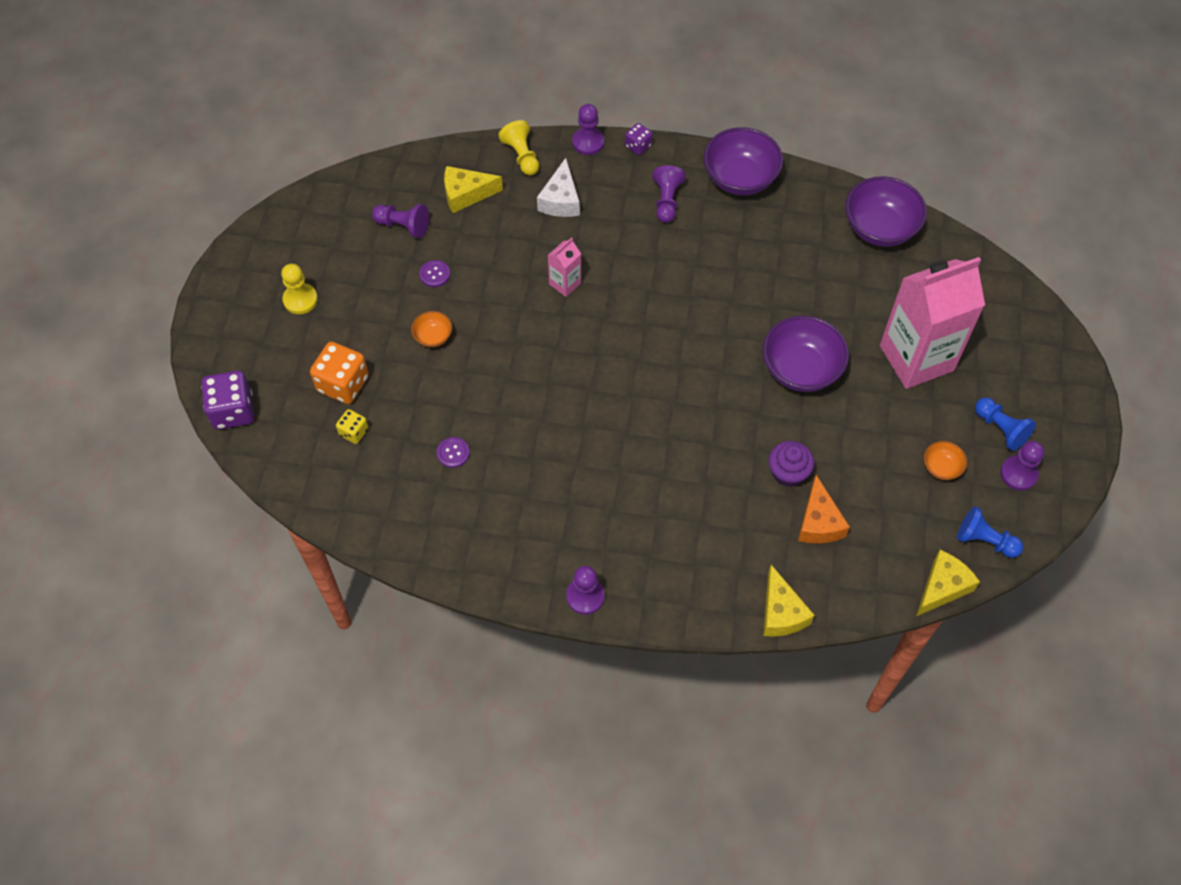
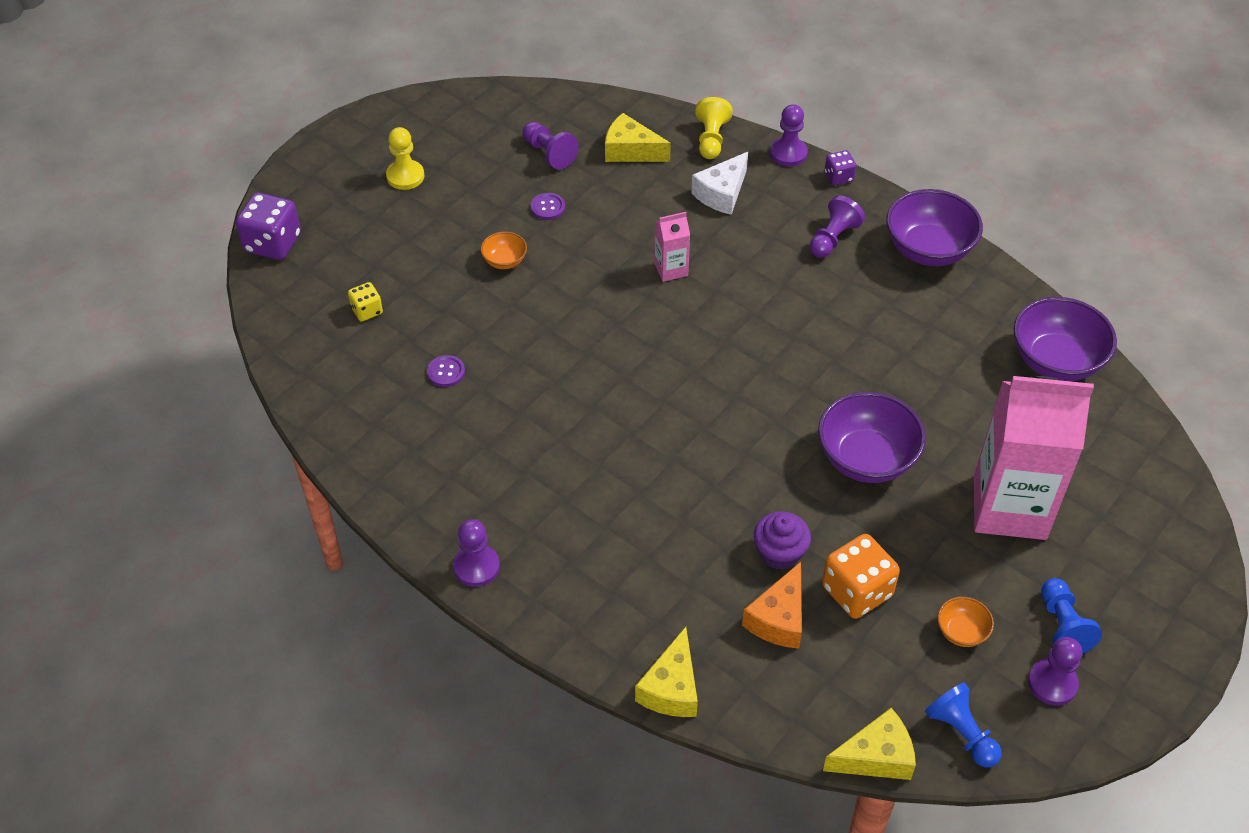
camera: 30 degrees right, 10 degrees down
orange dice [310,342,369,404] -> orange dice moved to [822,534,900,619]

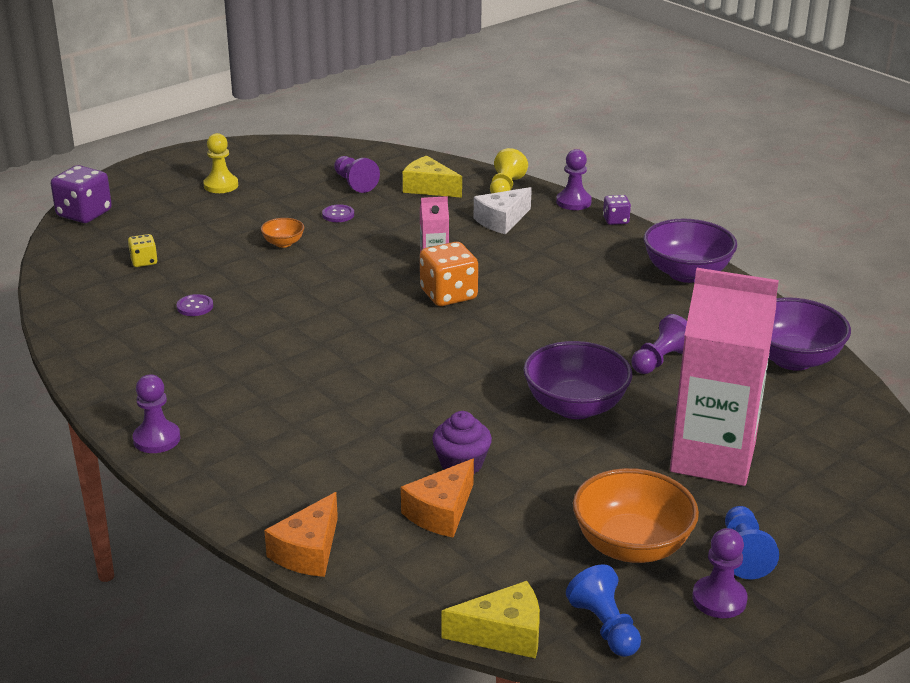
camera: 10 degrees right, 20 degrees down
yellow cheese [635,627,698,717] -> orange cheese [264,492,338,577]
purple pawn [809,195,865,258] -> purple pawn moved to [631,314,687,374]
orange dice [822,534,900,619] -> orange dice moved to [420,242,478,306]
orange bowl [937,597,994,647] -> orange bowl [573,468,699,563], size x2.05

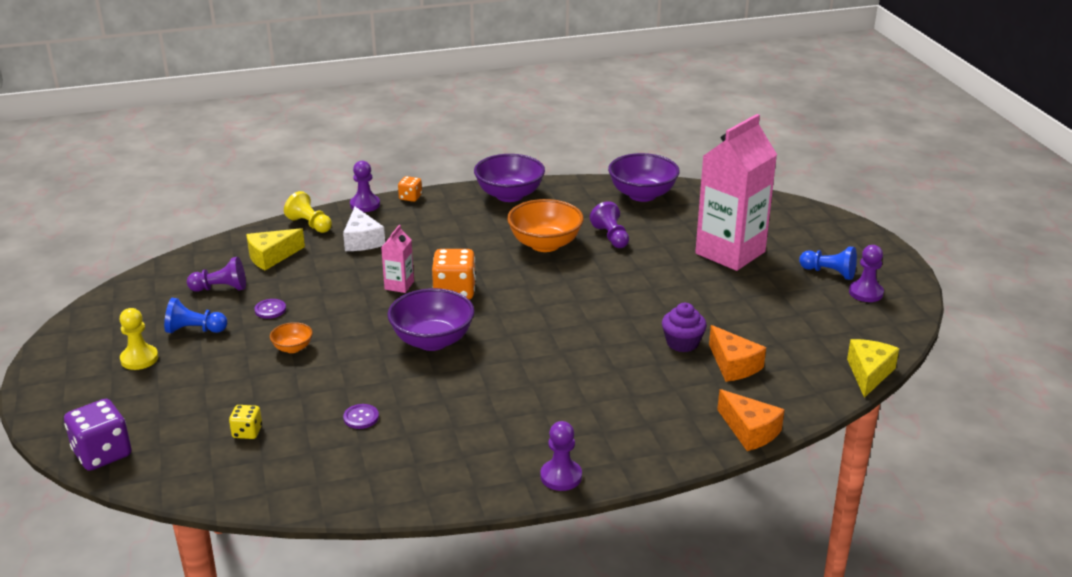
camera: 65 degrees left, 0 degrees up
purple bowl [523,341,633,419] -> purple bowl moved to [387,288,474,351]
blue pawn [566,564,641,657] -> blue pawn moved to [164,298,227,333]
orange bowl [573,468,699,563] -> orange bowl moved to [507,199,584,252]
purple dice [603,195,631,225] -> orange dice [398,176,422,202]

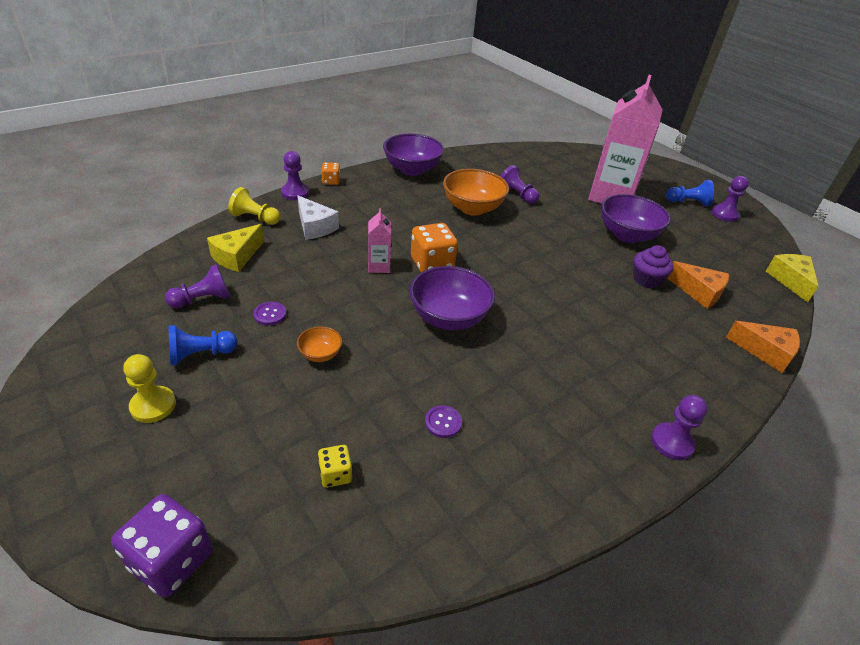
camera: 25 degrees left, 10 degrees up
purple bowl [608,153,680,202] -> purple bowl moved to [601,194,671,243]

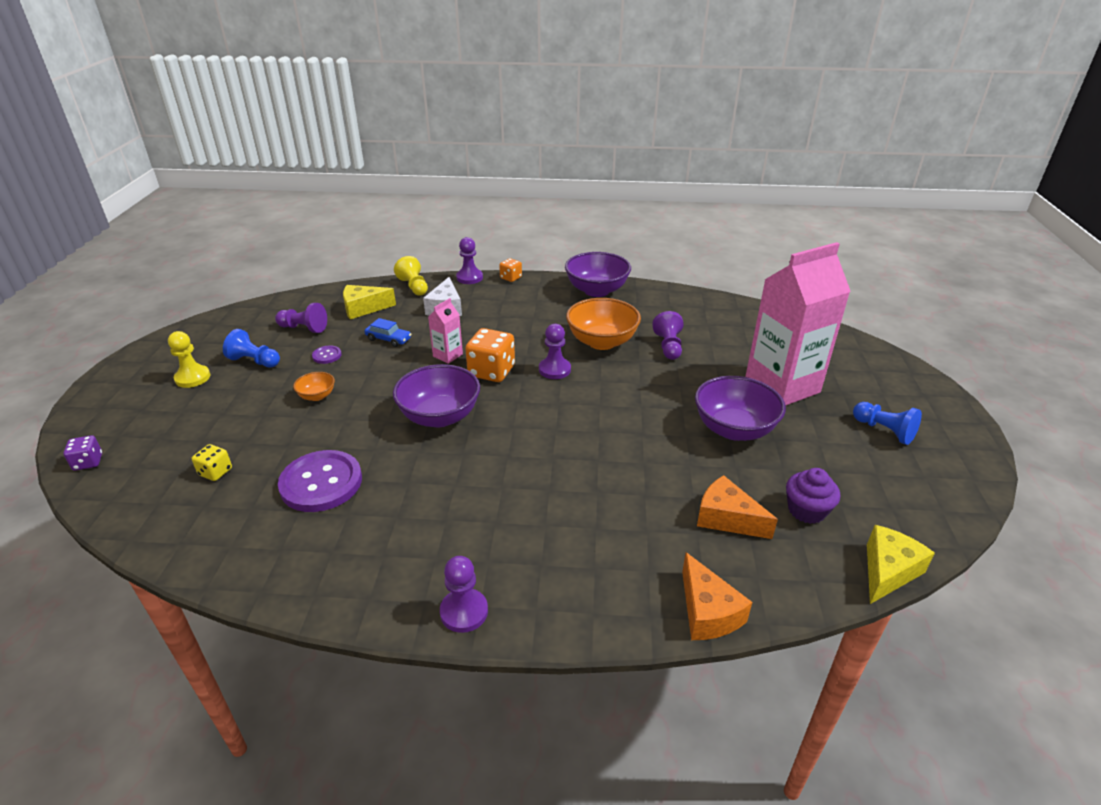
camera: 45 degrees right, 5 degrees down
purple dice [111,494,213,598] -> purple dice [63,435,102,471], size x0.54
purple button [425,405,462,438] -> purple button [278,450,362,512], size x2.24
purple cupcake [633,245,673,288] -> purple cupcake moved to [786,468,840,524]
orange cheese [667,261,729,309] -> orange cheese turned 135 degrees clockwise [697,475,778,539]
purple pawn [712,176,749,222] -> purple pawn moved to [539,324,571,379]
none -> blue car [365,318,411,347]

